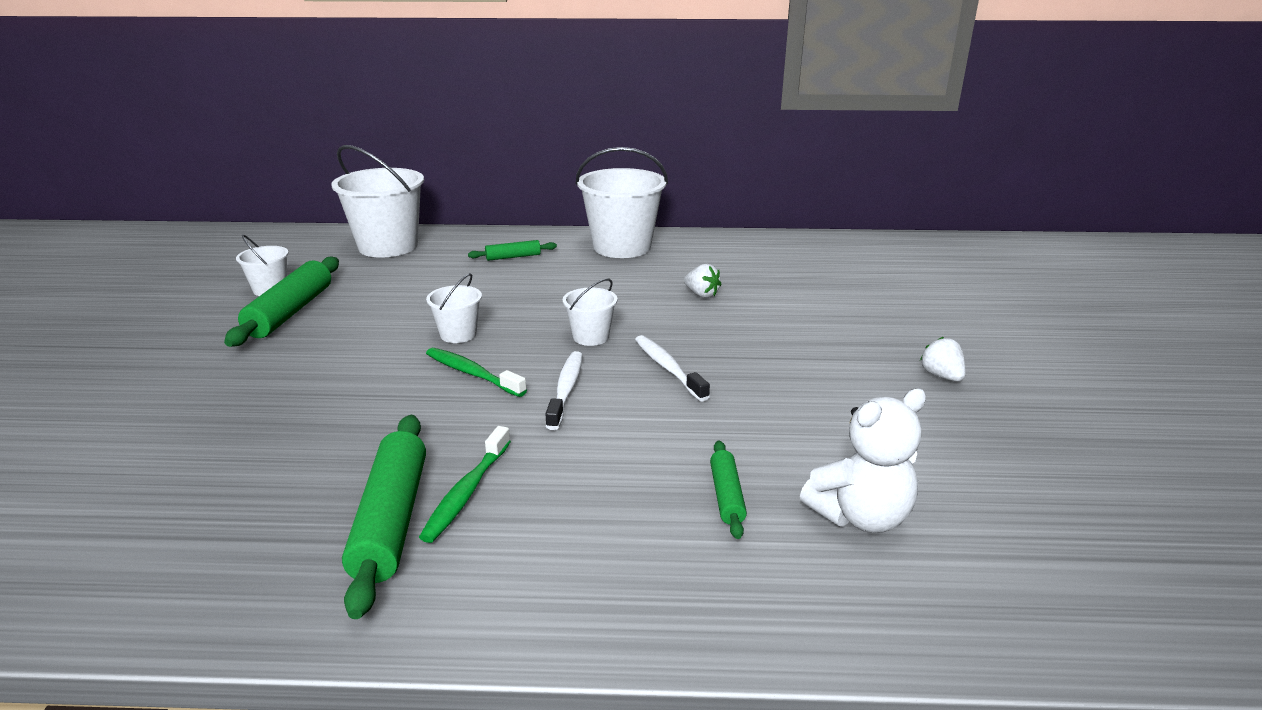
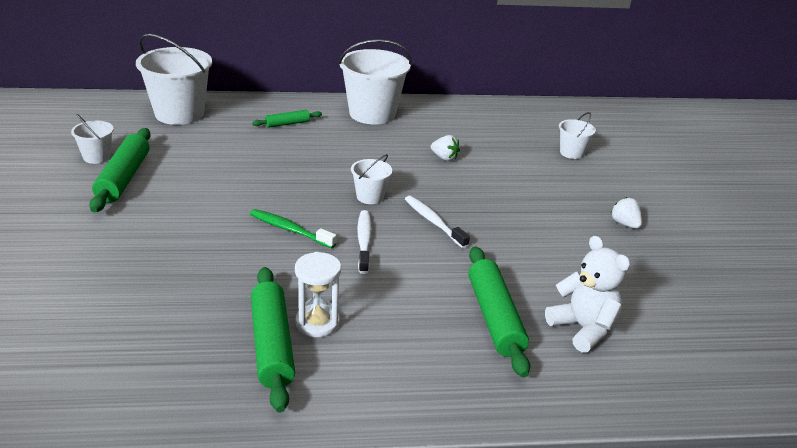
camera: 10 degrees left, 5 degrees up
green toothbrush [419,426,511,543] -> white hourglass [295,252,341,337]
white bucket [426,273,482,343] -> white bucket moved to [559,112,596,159]
green rolling pin [710,440,747,539] -> green rolling pin [468,246,530,378], size x1.90
white teddy bear [800,388,926,533] -> white teddy bear turned 90 degrees counterclockwise [545,235,630,353]

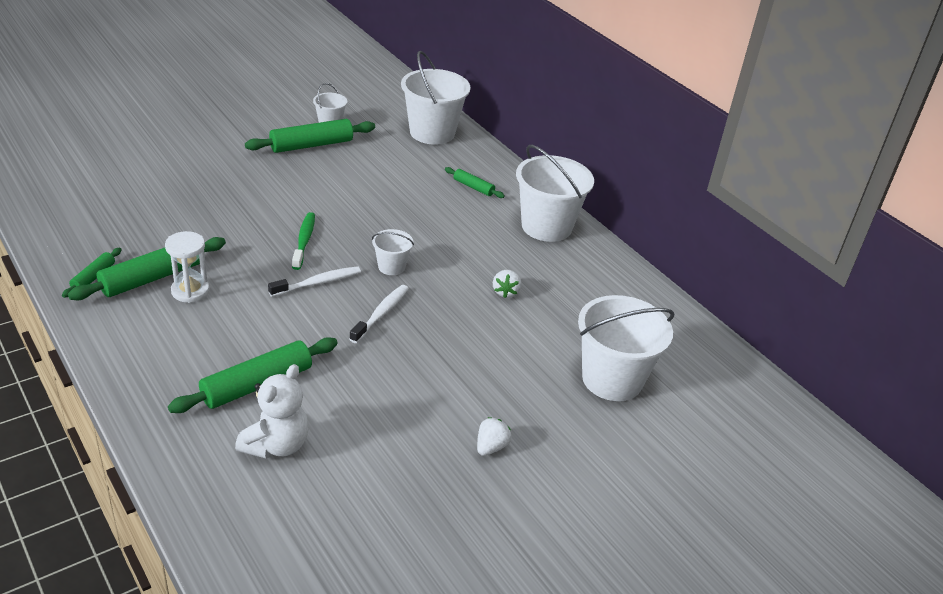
camera: 60 degrees right, 5 degrees up
white bucket [559,112,596,159] -> white bucket [578,295,674,401], size x2.02
none -> green rolling pin [62,248,121,298]

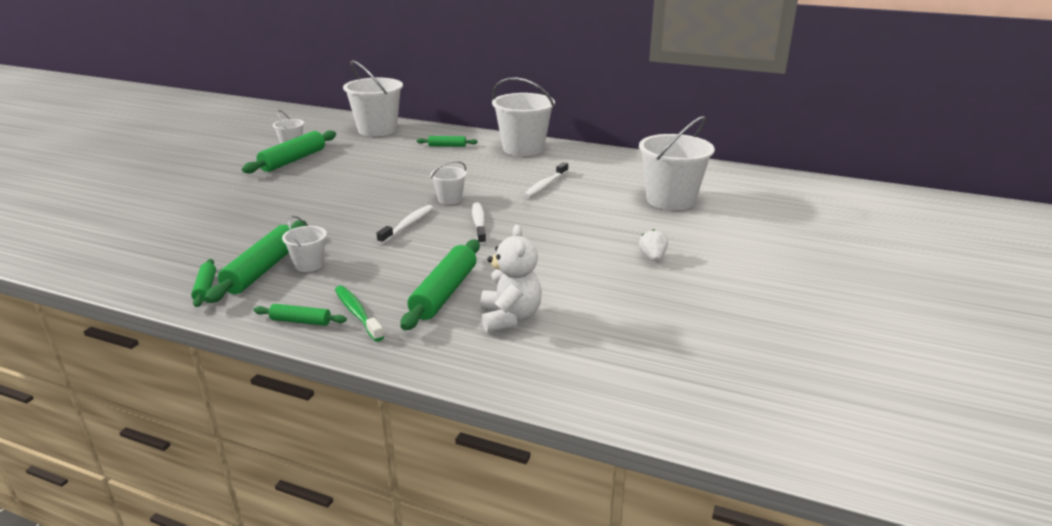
camera: 30 degrees left, 10 degrees down
white hourglass [165,231,210,303] -> white bucket [282,216,327,272]
green toothbrush [292,212,315,270] -> green toothbrush moved to [335,286,384,342]
white strawberry [493,270,521,298] -> white toothbrush [524,162,568,198]
none -> green rolling pin [254,304,347,326]

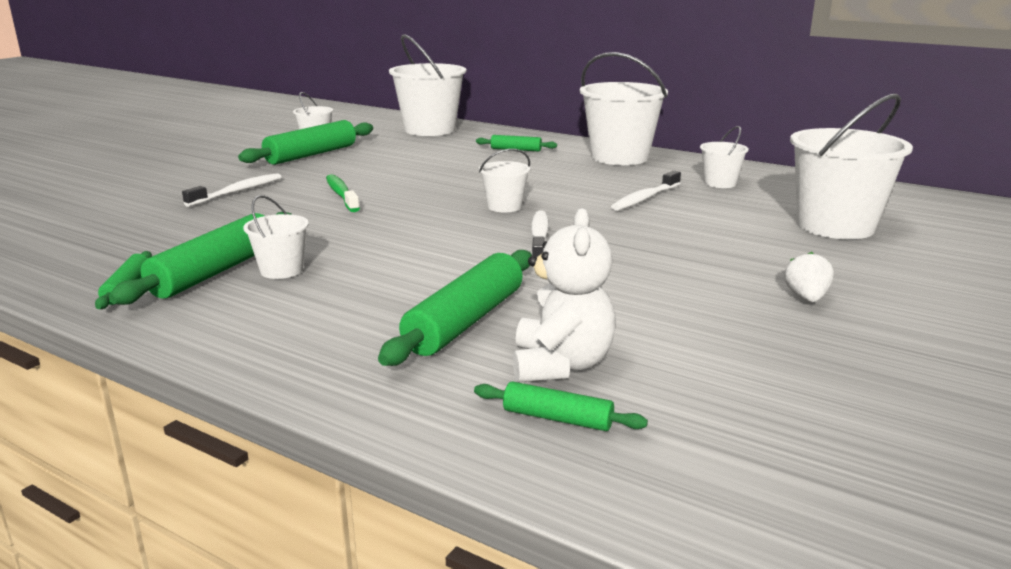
camera: 10 degrees right, 5 degrees down
green rolling pin [254,304,347,326] -> green rolling pin moved to [474,381,648,431]
green toothbrush [335,286,384,342] -> green toothbrush moved to [326,174,360,212]
white toothbrush [376,205,433,244] -> white toothbrush moved to [182,173,281,207]
none -> white bucket [700,126,749,188]

